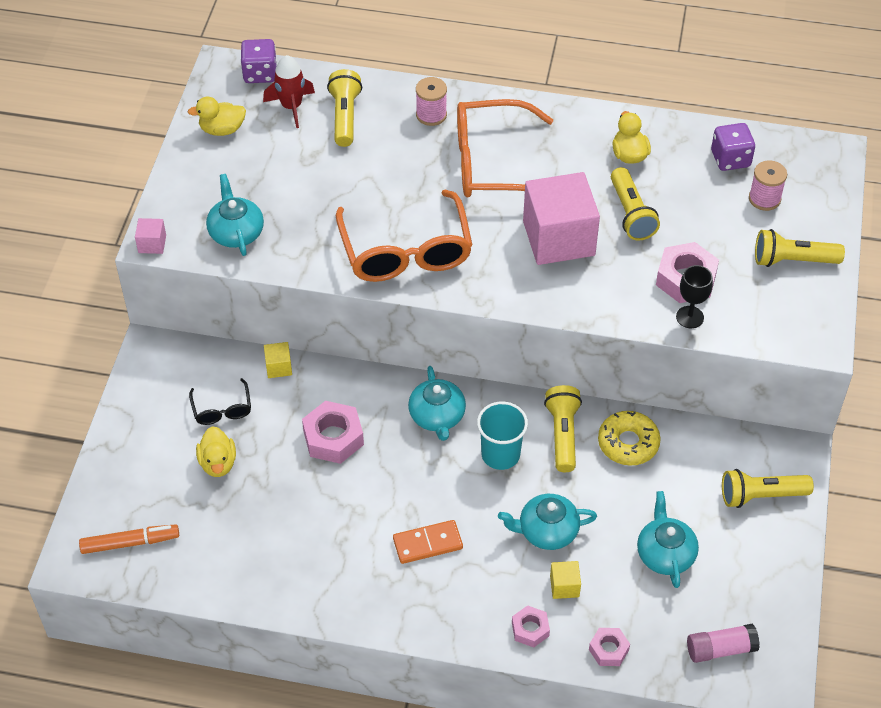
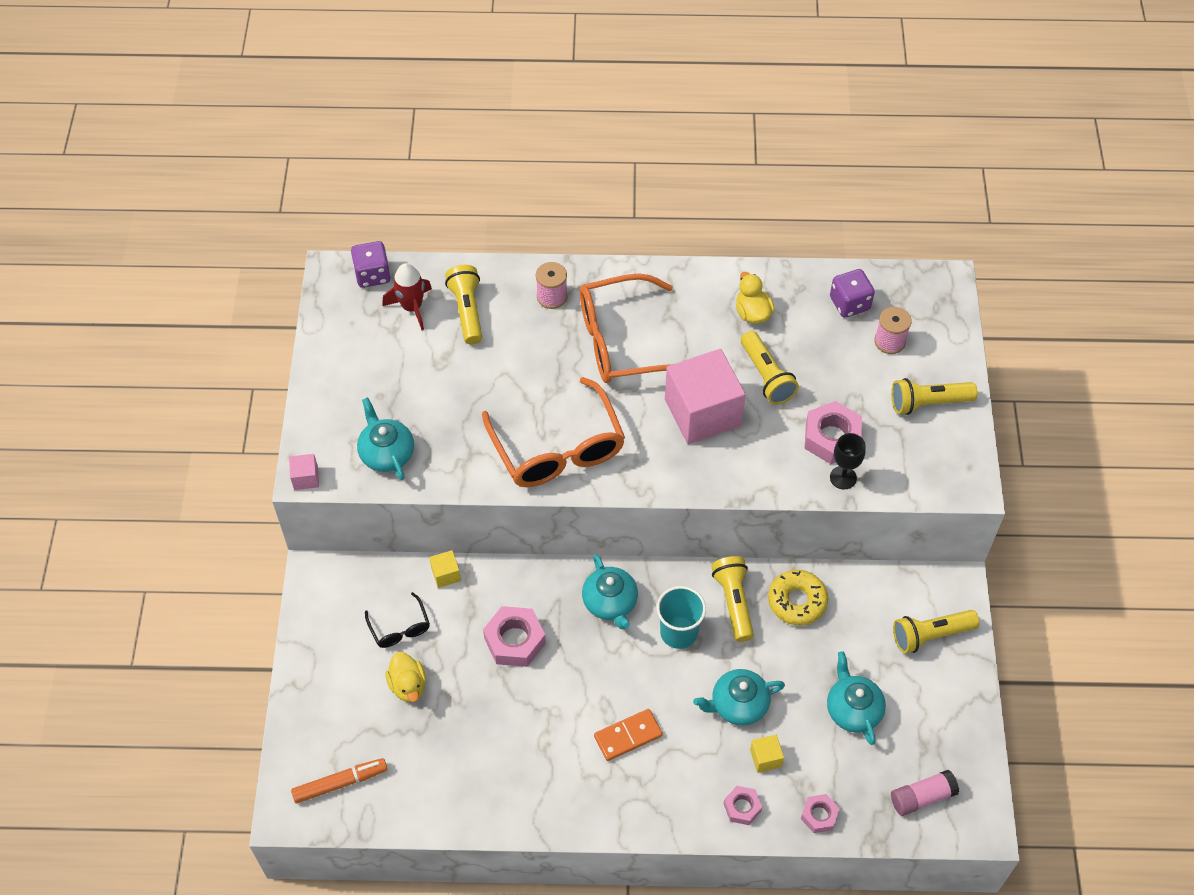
camera: 10 degrees left, 5 degrees up
yellow duck [188,97,246,136] -> none

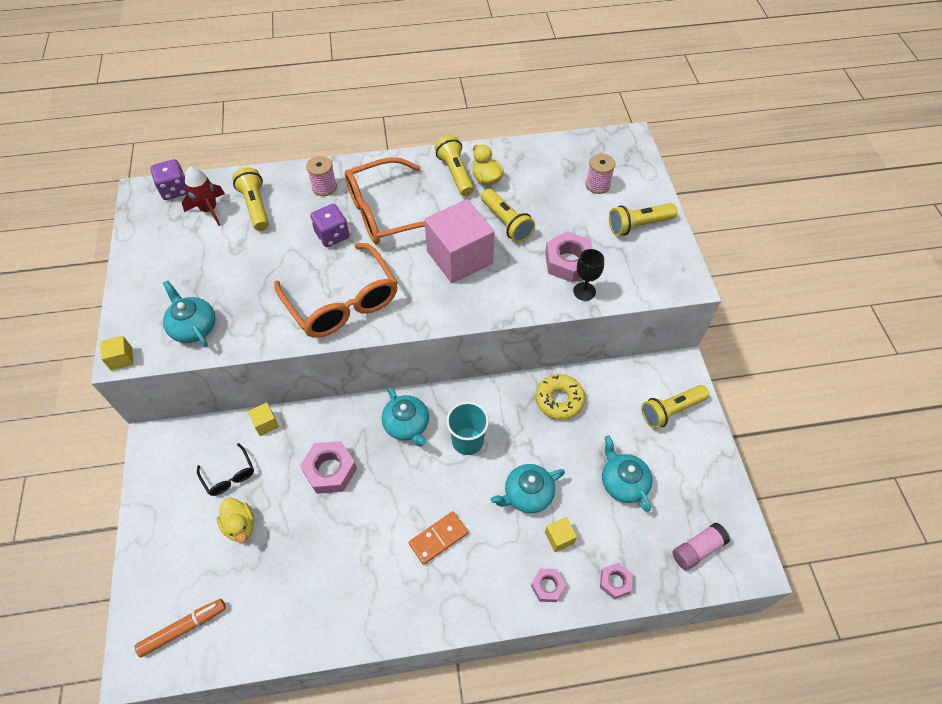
camera: 10 degrees left, 0 degrees up
pink cube [289,454,319,490] -> yellow cube [100,336,133,370]
yellow flashlight [711,556,754,642] -> yellow flashlight moved to [435,135,474,196]
purple dice [830,269,875,318] -> purple dice moved to [310,204,349,247]

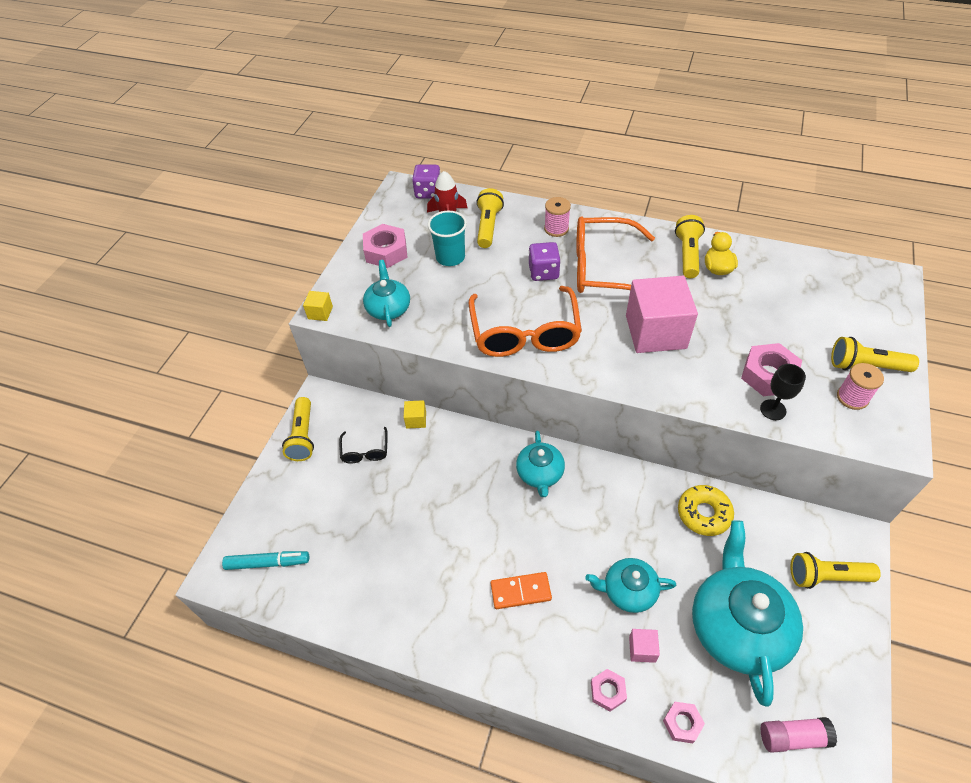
camera: 30 degrees right, 5 degrees down
orange marker [135,599,226,657] -> turquoise marker [222,551,309,570]
yellow duck [216,498,254,543] -> none
pink nut [300,441,357,494] -> pink nut moved to [363,224,408,268]
turquoise cup [446,402,489,455] -> turquoise cup moved to [428,211,467,266]
yellow flashlight [481,189,535,242] -> yellow flashlight moved to [282,397,314,461]
yellow cube [545,517,577,552] -> pink cube [629,629,660,663]
pink spool [585,153,615,194] -> pink spool moved to [837,363,884,410]
turquoise teapot [602,435,652,512] -> turquoise teapot [692,520,803,707], size x1.82

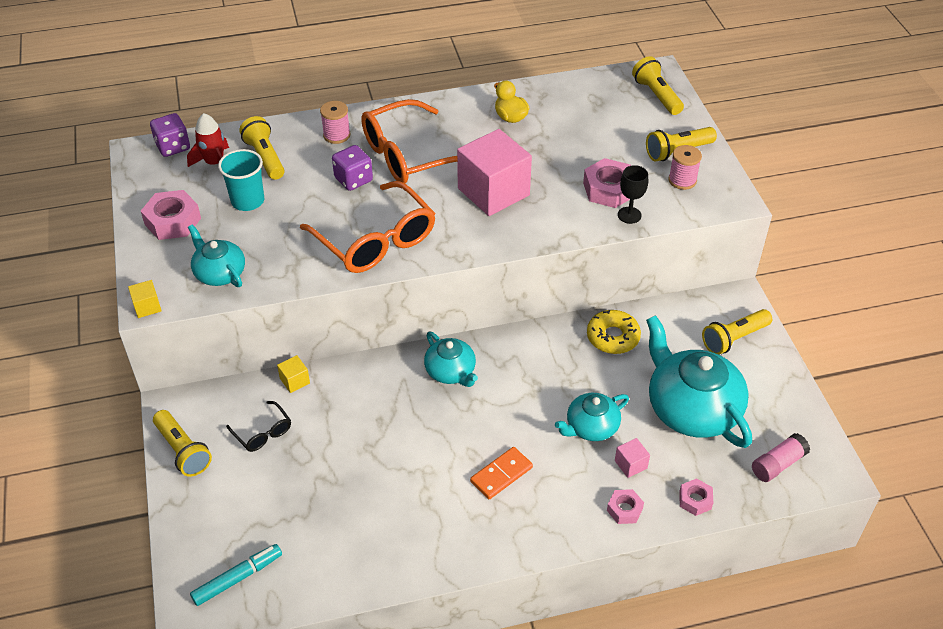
camera: 35 degrees left, 5 degrees down
yellow flashlight [675,215,705,278] -> yellow flashlight moved to [632,56,684,115]

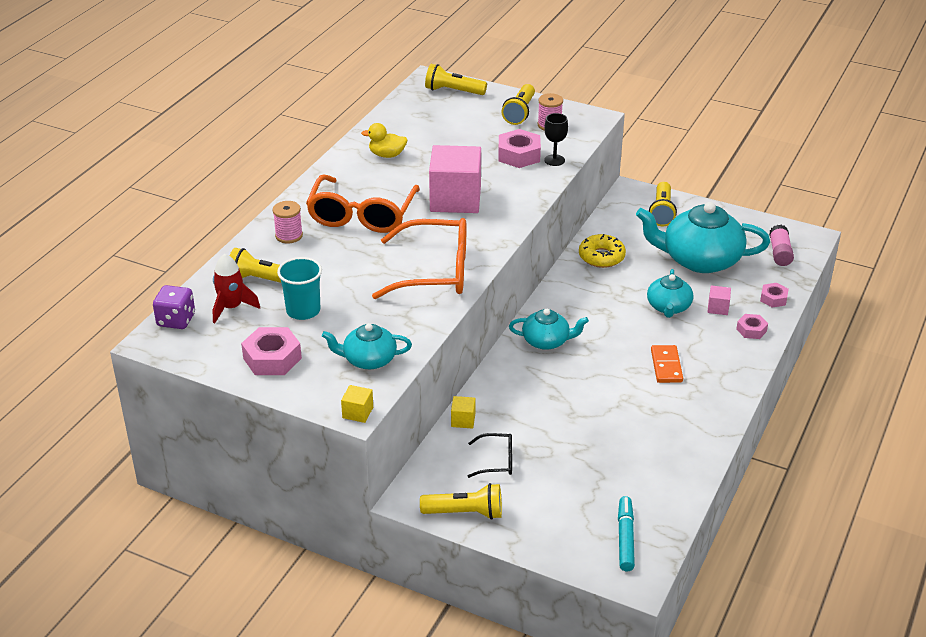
camera: 50 degrees left, 10 degrees down
purple dice [332,145,373,191] -> none

